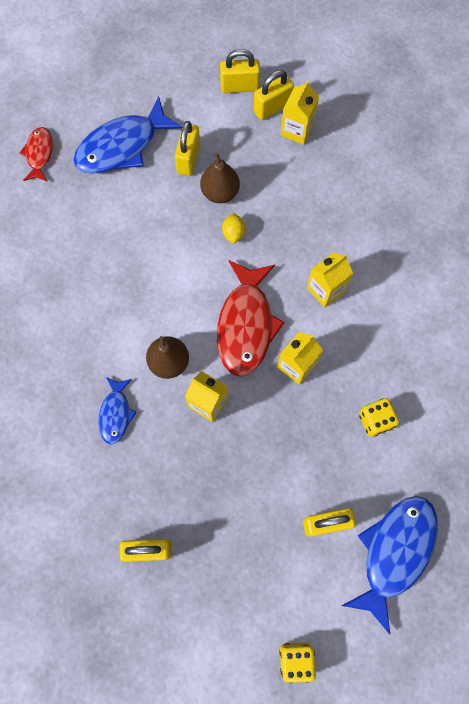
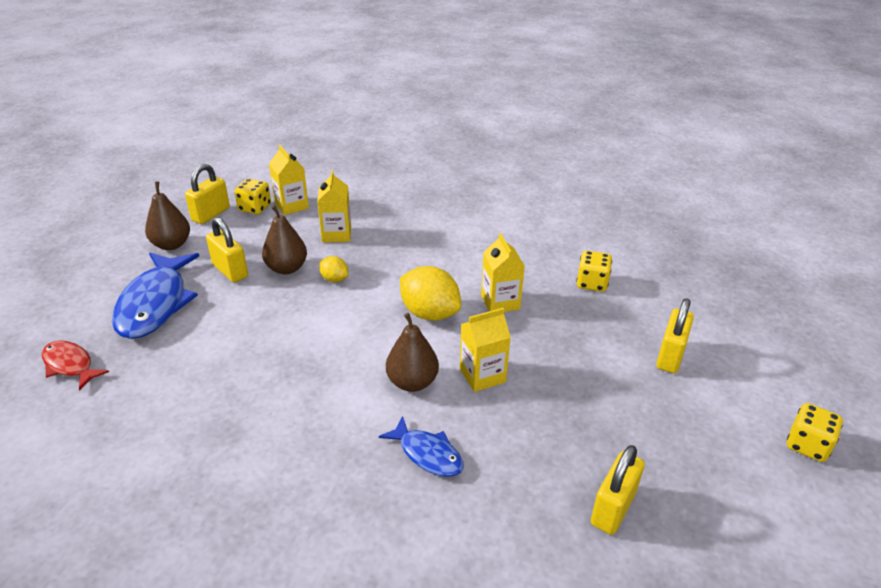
camera: 55 degrees left, 35 degrees down
red fish [217,260,285,377] -> yellow lemon [400,266,461,321]
yellow padlock [253,70,294,120] -> yellow dice [234,179,271,214]
yellow carton [307,252,353,308] -> yellow carton moved to [317,170,351,242]
blue fish [342,496,438,634] -> none
none -> brown pear [145,182,190,250]

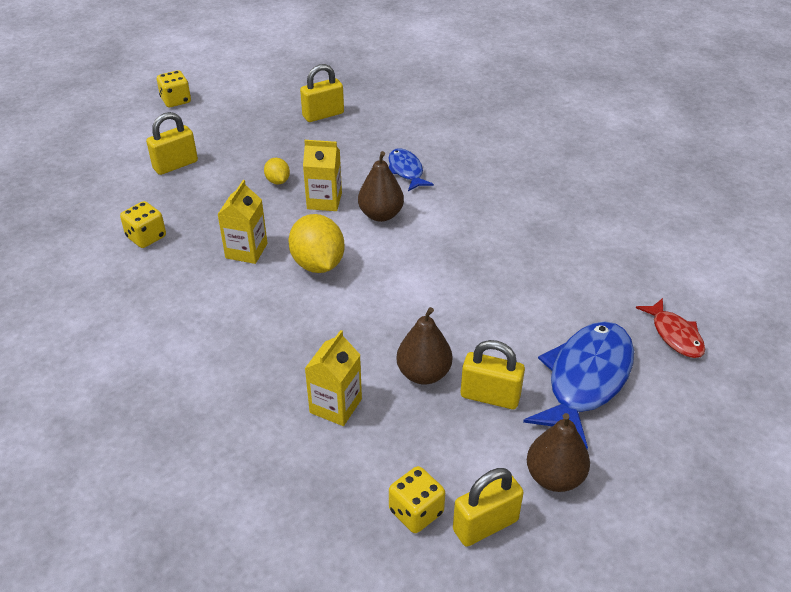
camera: 150 degrees left, 5 degrees up
yellow padlock [206,217,248,282] -> yellow padlock turned 60 degrees counterclockwise [461,340,525,409]
yellow carton [269,145,309,215] -> none
yellow lemon [319,256,348,282] -> yellow lemon moved to [264,158,290,184]

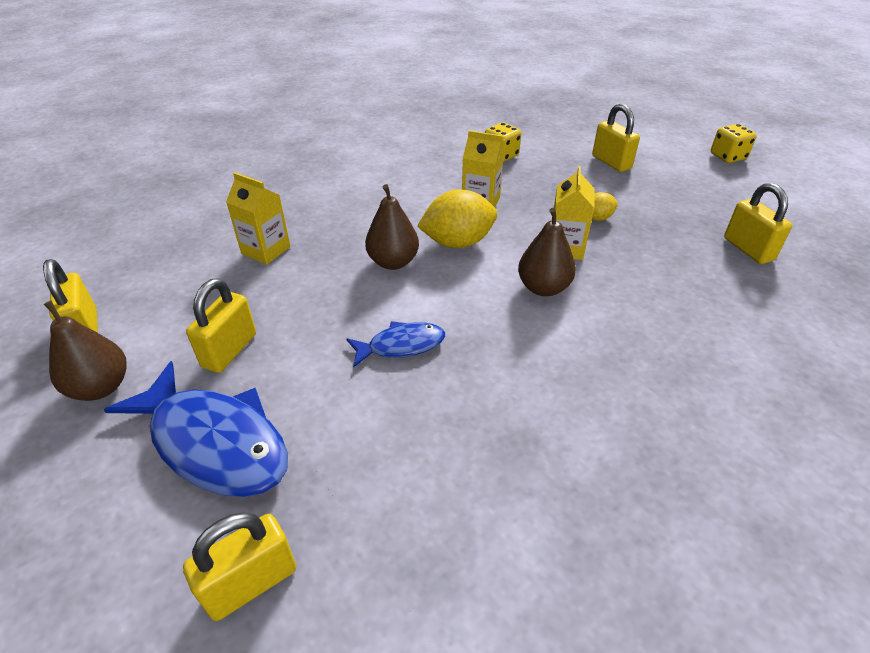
camera: 95 degrees right, 0 degrees up
blue fish [388,148,434,191] -> blue fish moved to [346,321,445,367]
yellow dice [389,466,445,533] -> none
brown pear [396,307,452,384] -> brown pear moved to [365,184,419,270]
red fish [636,298,705,358] -> yellow padlock [183,512,296,621]

